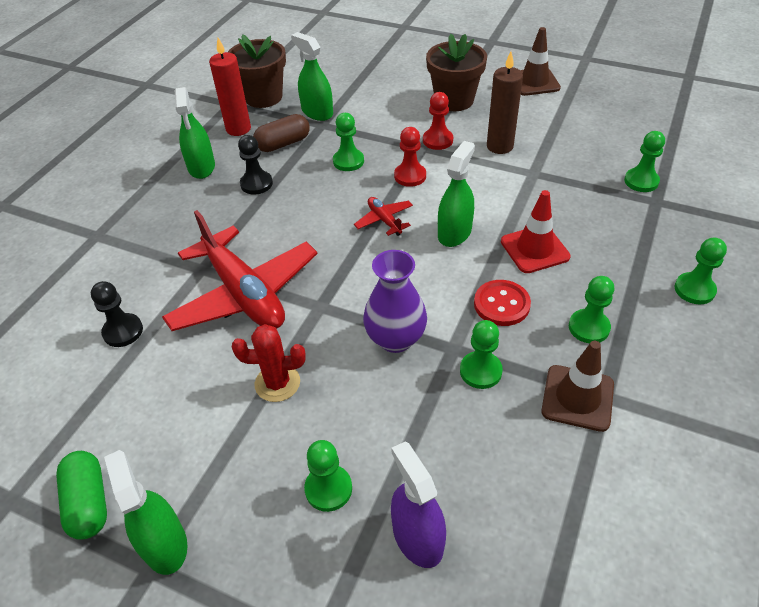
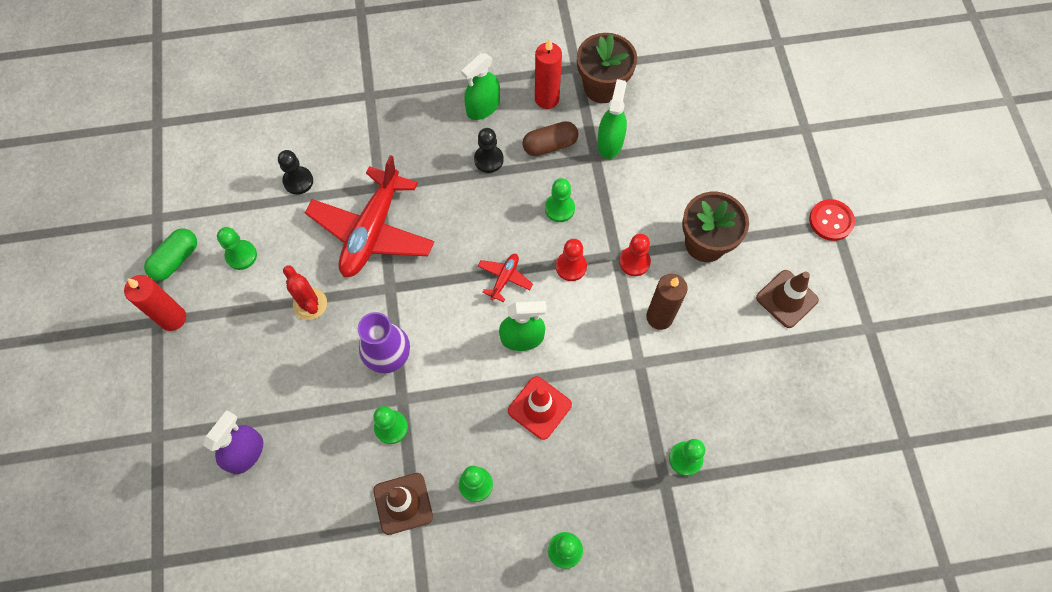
camera: 55 degrees right, 20 degrees up
green spray bottle [104,450,187,575] -> red candle [124,275,186,331]
brown capsule [253,114,310,152] -> brown capsule turned 45 degrees counterclockwise [522,121,579,156]
green pawn [304,440,352,512] -> green pawn moved to [217,227,257,270]
red button [474,280,531,326] -> red button moved to [809,199,855,241]

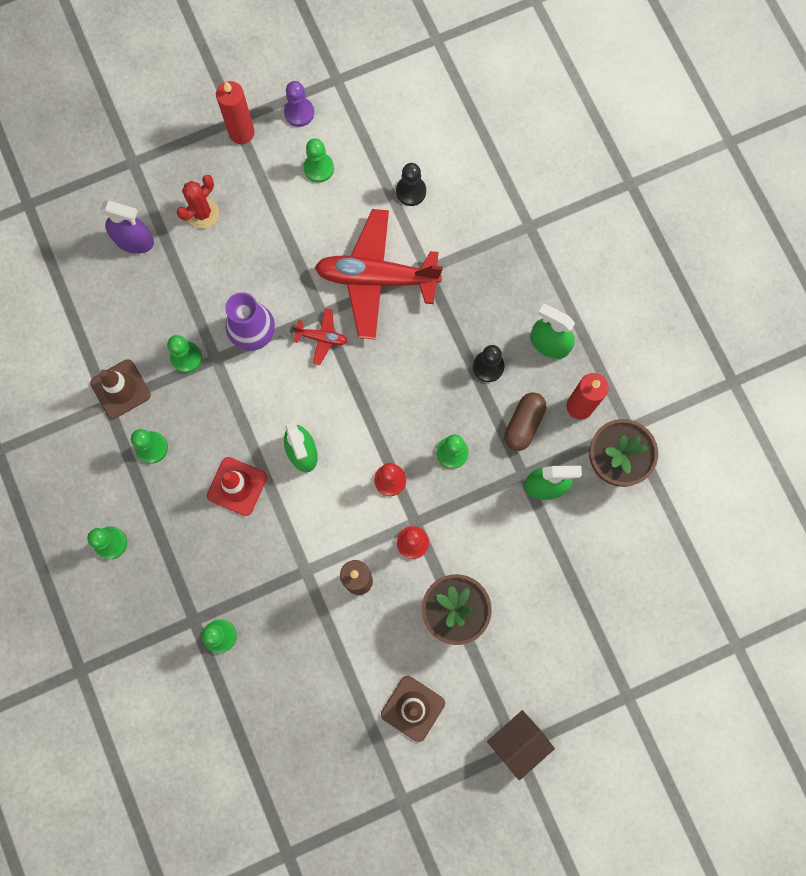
camera: 75 degrees right, 10 degrees up
green capsule [144,228,197,281] -> purple pawn [284,81,314,127]
red cactus [283,265,327,320] -> red cactus moved to [176,175,219,229]
red plane [478,254,533,302] -> red plane moved to [292,308,347,365]
brown capsule [522,121,579,156] -> brown capsule turned 60 degrees clockwise [504,393,546,451]
red button [809,199,855,241] -> brown house [487,710,555,781]

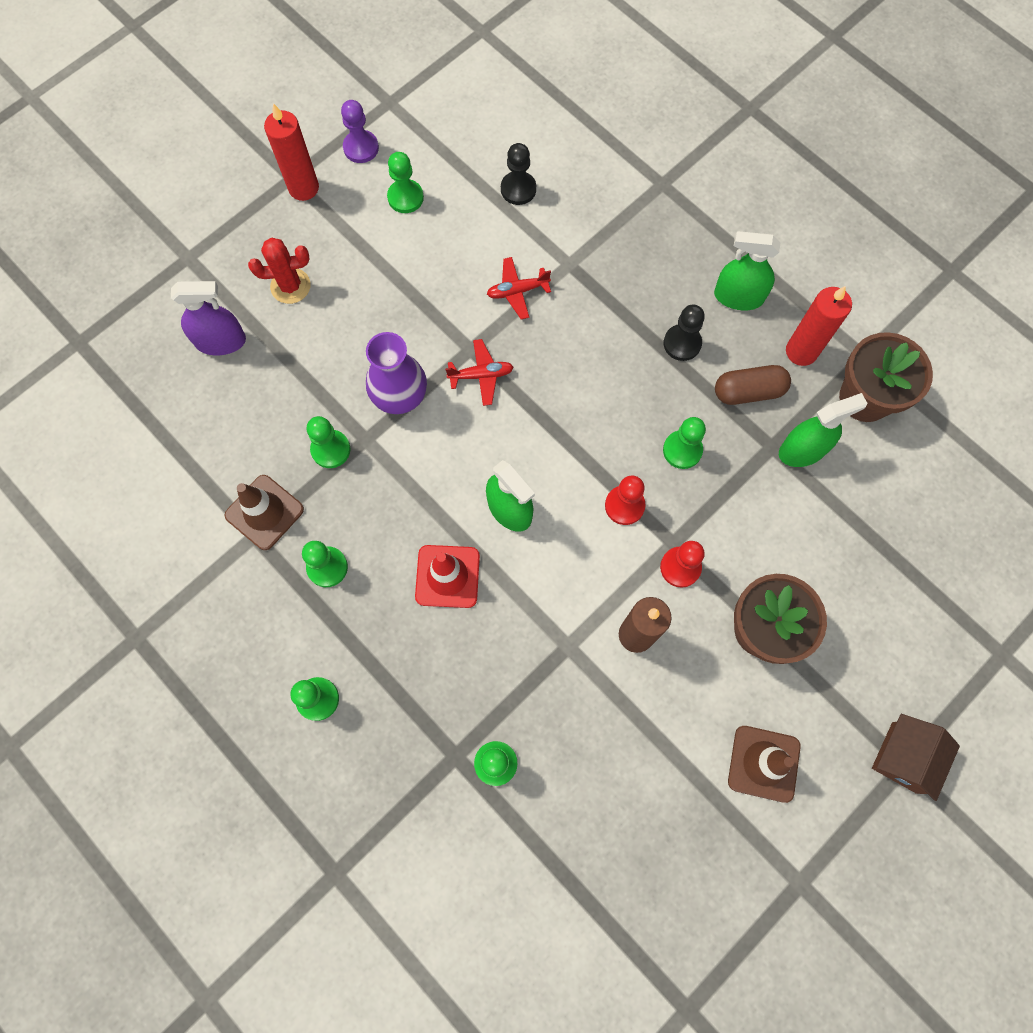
camera: 20 degrees left, 5 degrees down
red cactus [176,175,219,229] -> red cactus turned 60 degrees clockwise [248,238,311,304]
red plane [315,209,443,339] -> red plane [487,257,551,319], size x0.43
brown capsule [504,393,546,451] -> brown capsule turned 75 degrees clockwise [715,365,791,405]

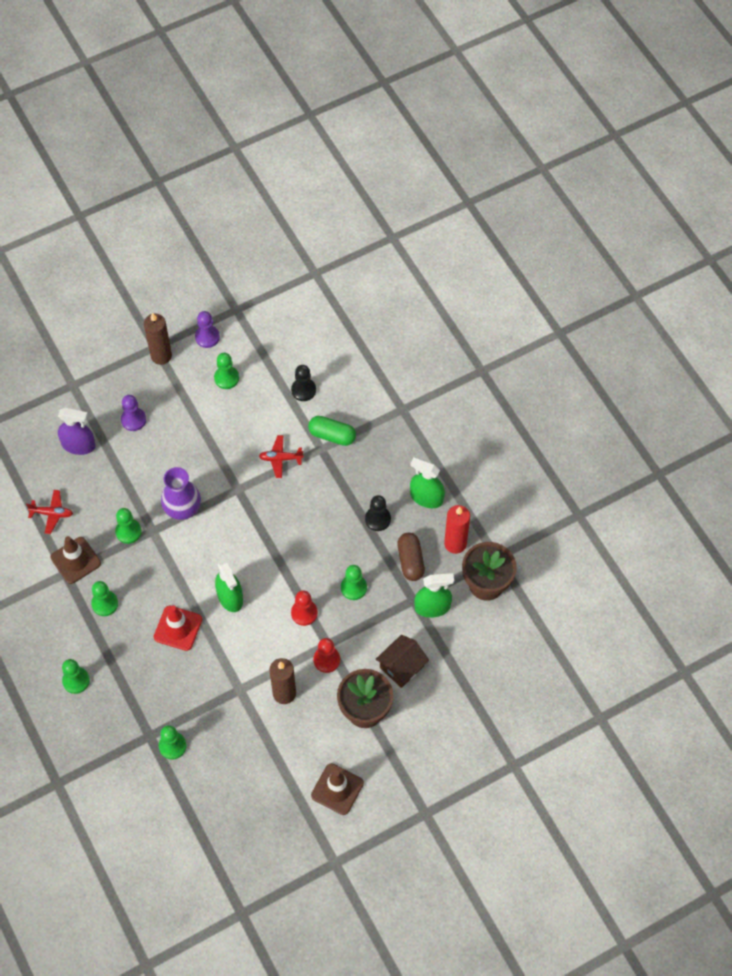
camera: 15 degrees right, 10 degrees down
red cactus [248,238,311,304] -> purple pawn [121,395,146,431]
red candle [264,103,319,201] -> brown candle [144,312,172,365]
red plane [445,339,514,406] -> red plane moved to [26,490,73,534]
brown capsule [715,365,791,405] -> brown capsule turned 75 degrees clockwise [397,533,425,581]
brown house [872,714,960,801] -> brown house moved to [375,635,429,688]
none -> green capsule [308,416,356,446]

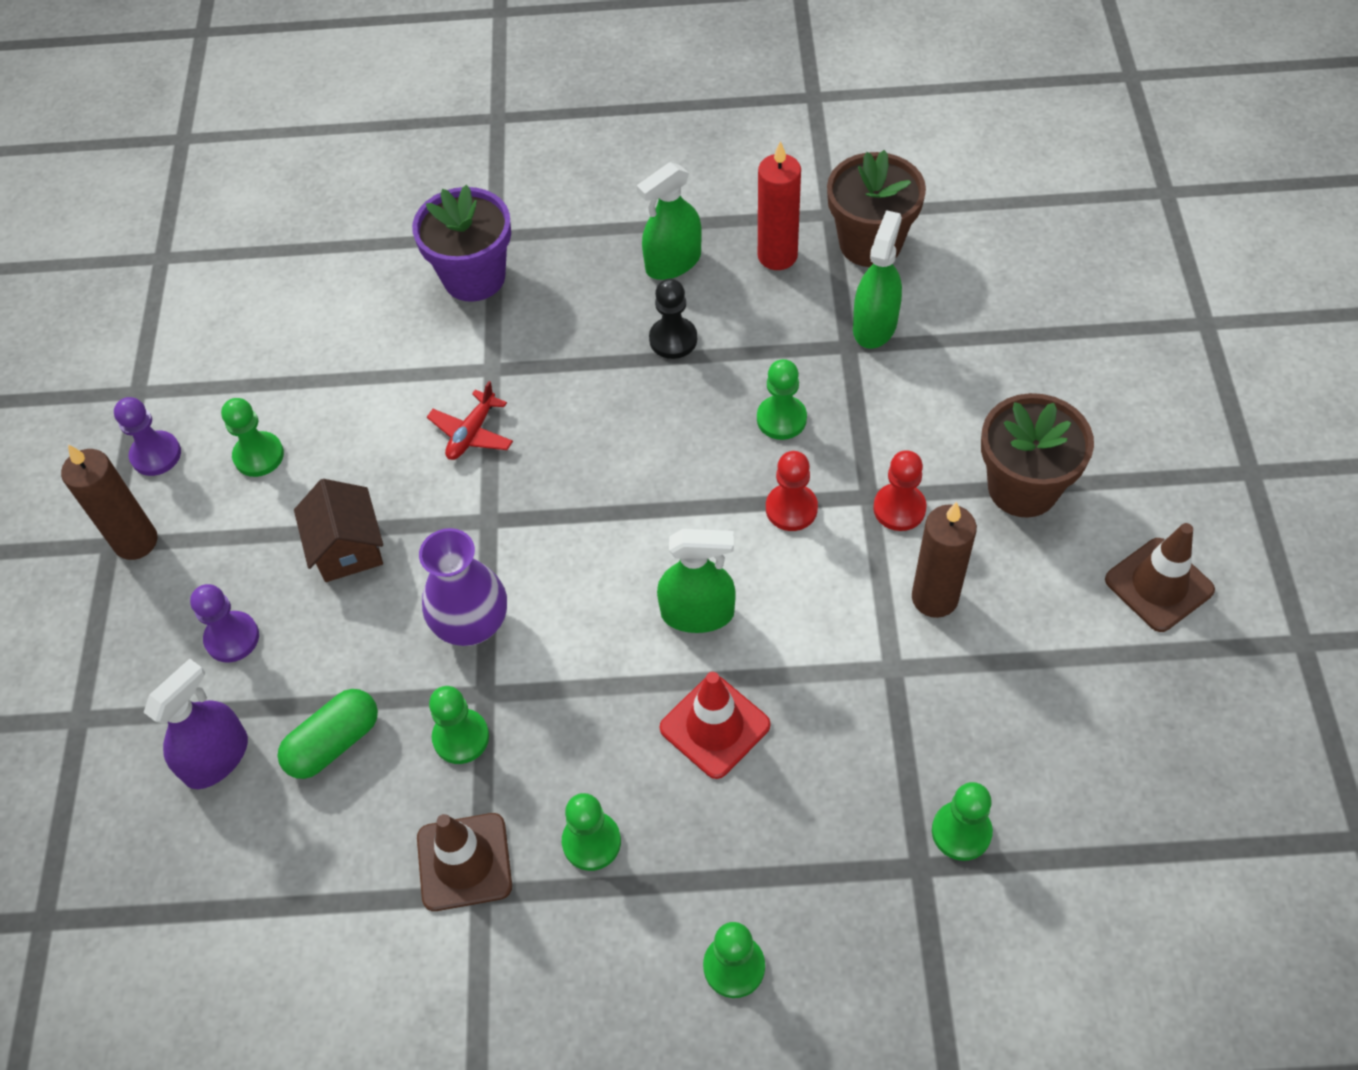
camera: 60 degrees left, 5 degrees down
red plane [26,490,73,534] -> none
black pawn [291,365,316,401] -> none
green capsule [308,416,356,446] -> green capsule moved to [277,689,378,779]
brown house [375,635,429,688] -> brown house moved to [294,479,383,582]
brown capsule [397,533,425,581] -> none
none -> purple flower pot [412,185,511,302]

